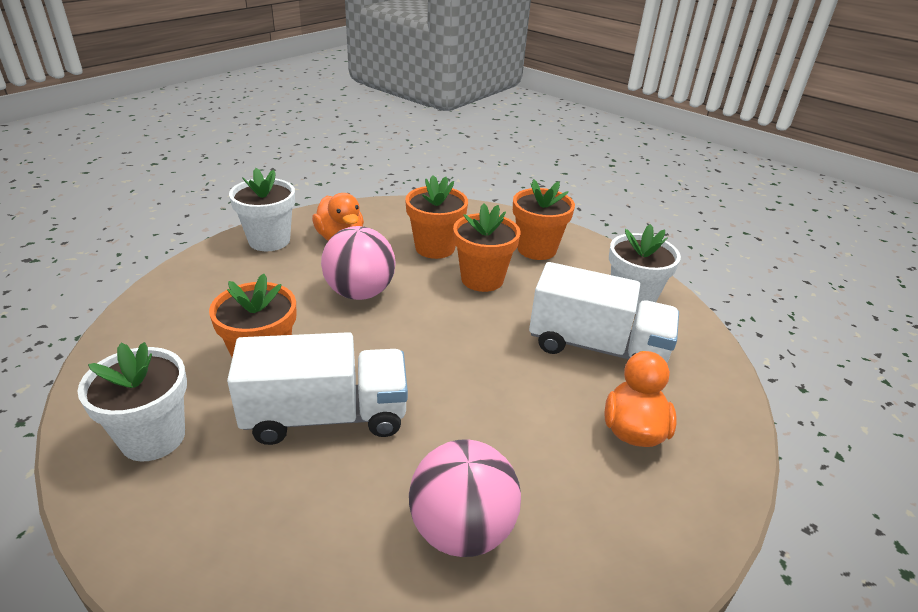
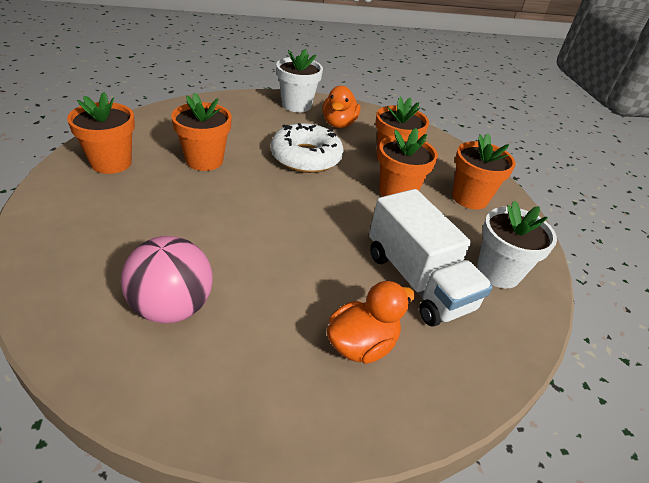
camera: 40 degrees right, 5 degrees up
white flower pot [77,342,187,461] -> orange flower pot [67,92,135,174]
white truck [227,332,408,445] -> none
pink ball [321,226,396,300] -> white donut [271,123,344,173]

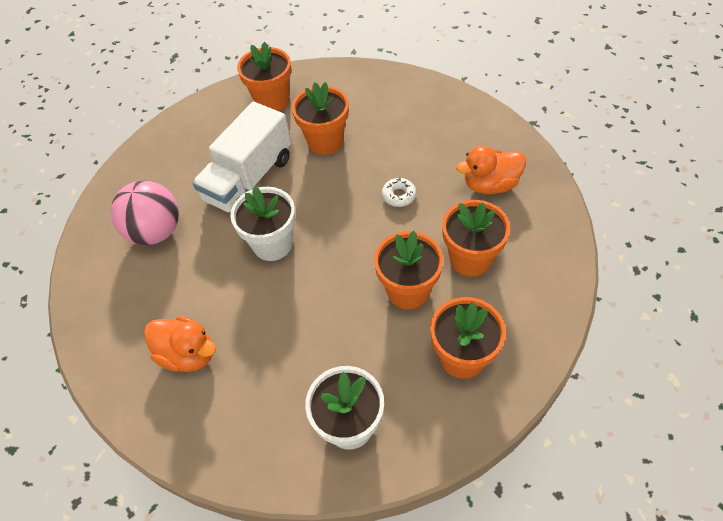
camera: 70 degrees right, 15 degrees up
white donut [271,123,344,173] -> white donut [382,177,416,207], size x0.43
white flower pot [276,49,323,112] -> white flower pot moved to [230,187,296,261]
white truck [369,189,493,327] -> white truck moved to [192,102,291,212]

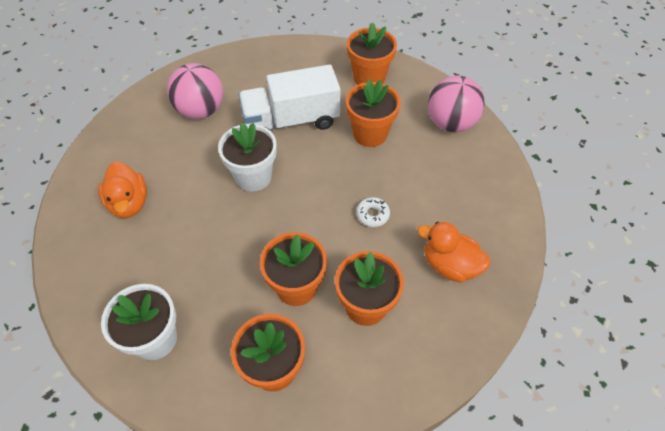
camera: 40 degrees right, 0 degrees up
none -> pink ball [428,76,485,132]

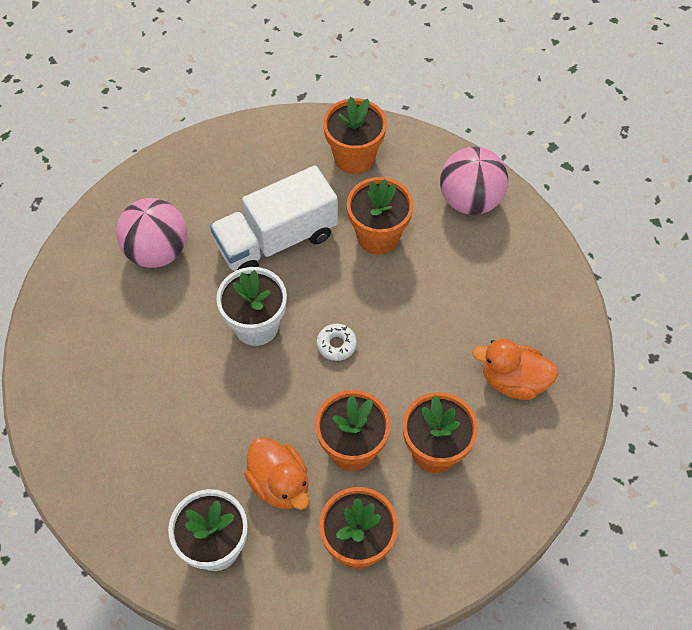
camera: 15 degrees left, 5 degrees up
orange duck [98,162,147,218] -> orange duck moved to [244,437,309,510]
white donut [356,197,390,227] -> white donut moved to [317,324,357,361]

